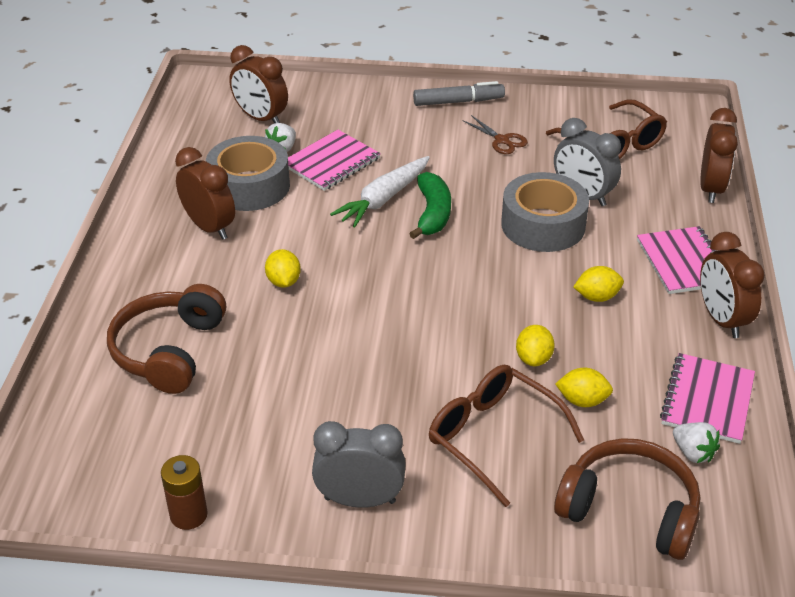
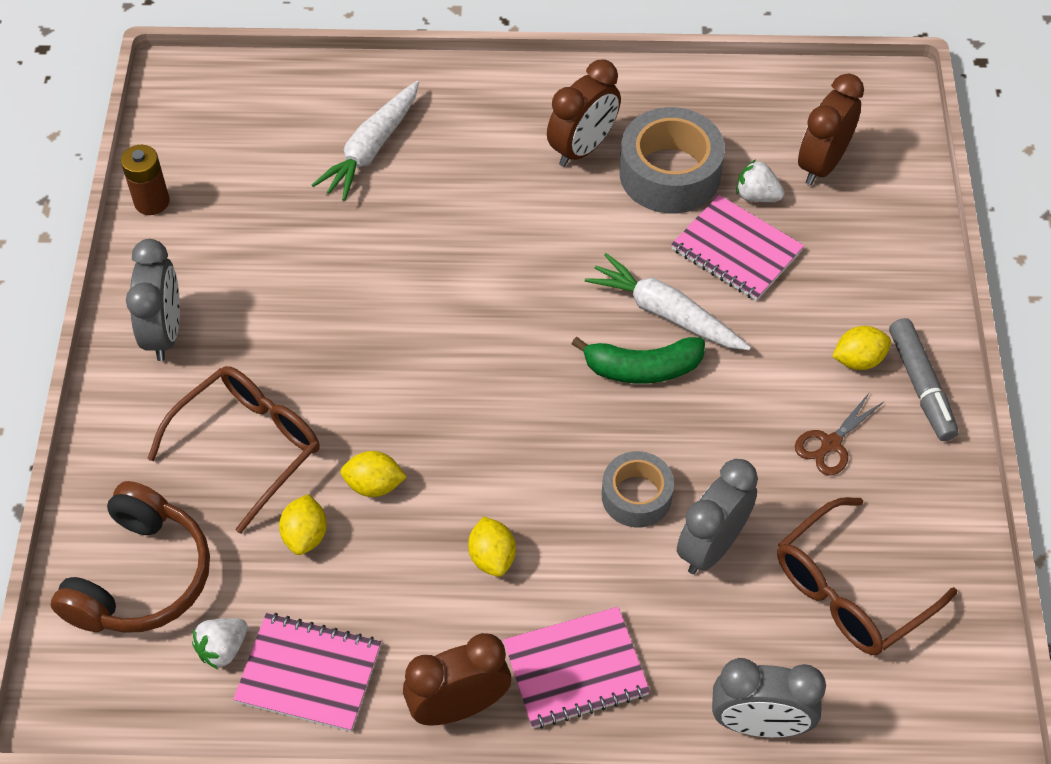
camera: 85 degrees right, 15 degrees up
brown headphones [107,284,226,394] -> white carrot [312,81,419,201]
yellow lemon [265,249,301,288] -> yellow lemon moved to [832,326,891,370]
grey tape [501,172,589,252] -> grey tape [602,451,674,528], size x0.61
brown clock [700,108,738,203] -> grey clock [712,658,826,737]

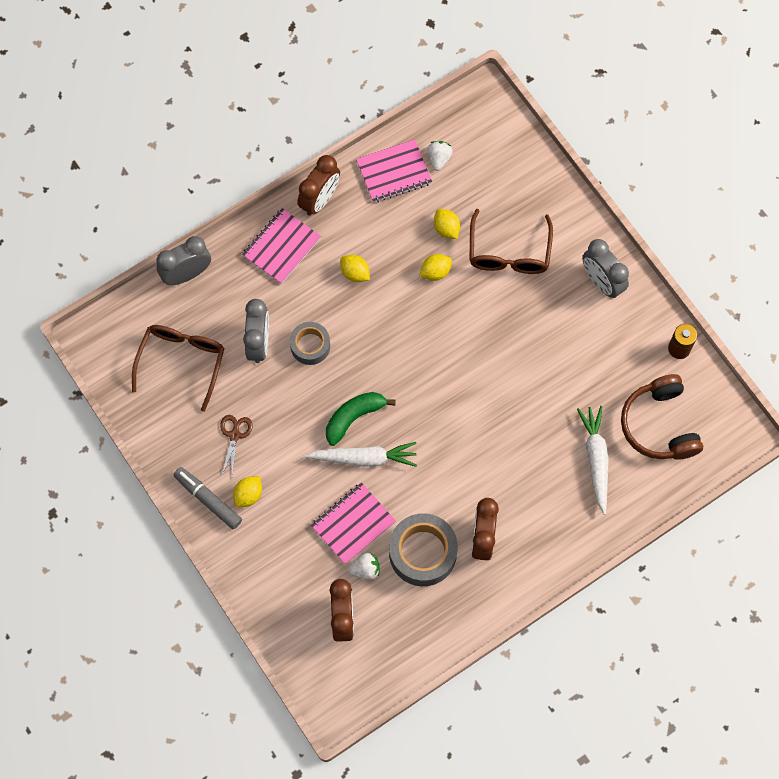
camera: 145 degrees right, 15 degrees up
brown headphones [51,481,210,633] -> brown headphones moved to [621,374,703,460]
pink notebook [671,195,804,301] -> pink notebook turned 45 degrees counterclockwise [311,482,396,565]

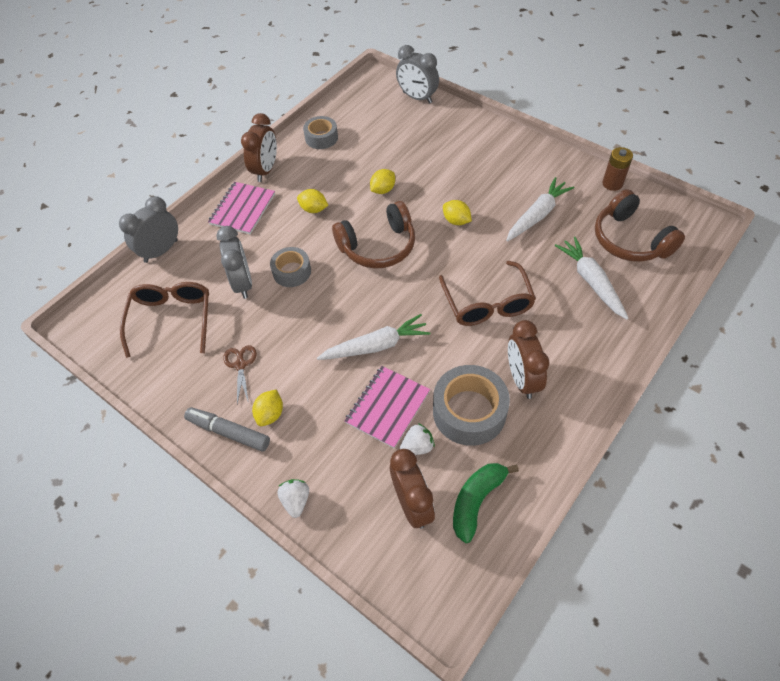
camera: 15 degrees left, 15 degrees down
green banana [326,392,396,446] -> green banana moved to [453,463,519,543]
pink notebook [356,139,432,203] -> grey tape [303,116,338,149]
white strawberry [427,141,453,171] -> white strawberry moved to [277,479,309,518]
yellow lemon [434,209,460,239] -> yellow lemon moved to [443,200,472,225]
brown glasses [470,209,553,274] -> brown glasses moved to [439,261,536,326]
grey clock [582,239,629,298] -> grey clock moved to [396,45,439,103]
none -> brown headphones [332,201,415,268]
none -> white carrot [506,177,575,242]

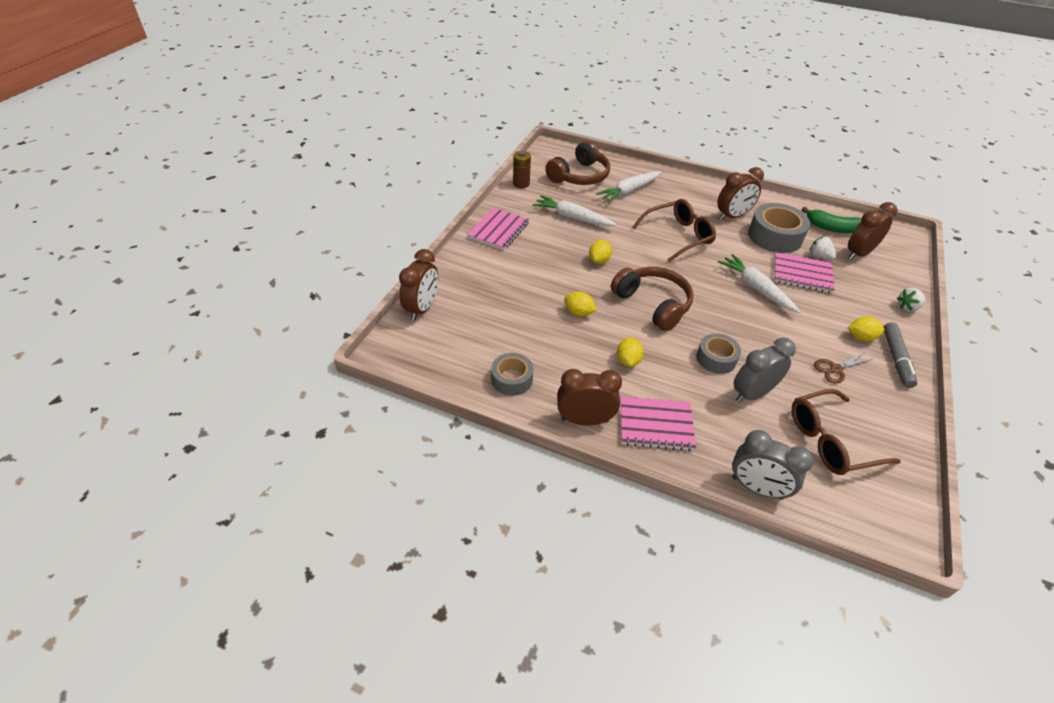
camera: 110 degrees left, 10 degrees down
grey clock [396,45,439,103] -> brown clock [399,249,438,321]
none -> pink notebook [467,208,529,250]

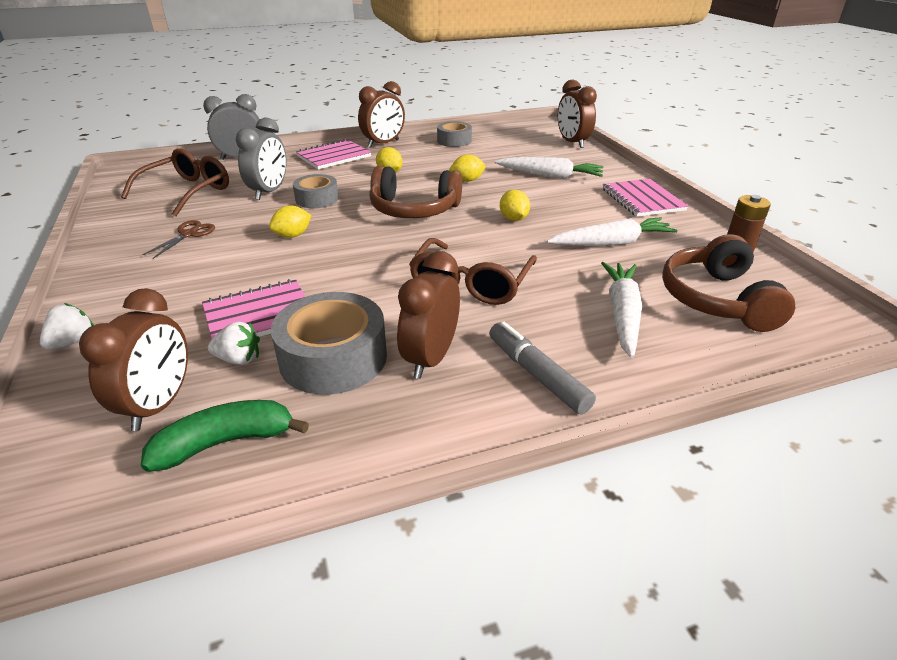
camera: 140 degrees right, 10 degrees down
white carrot [718,254,801,313] -> white carrot moved to [494,157,603,179]
yellow lemon [848,316,885,341] -> yellow lemon moved to [269,206,311,238]
grey marker [884,322,918,388] -> grey marker moved to [489,322,596,415]

